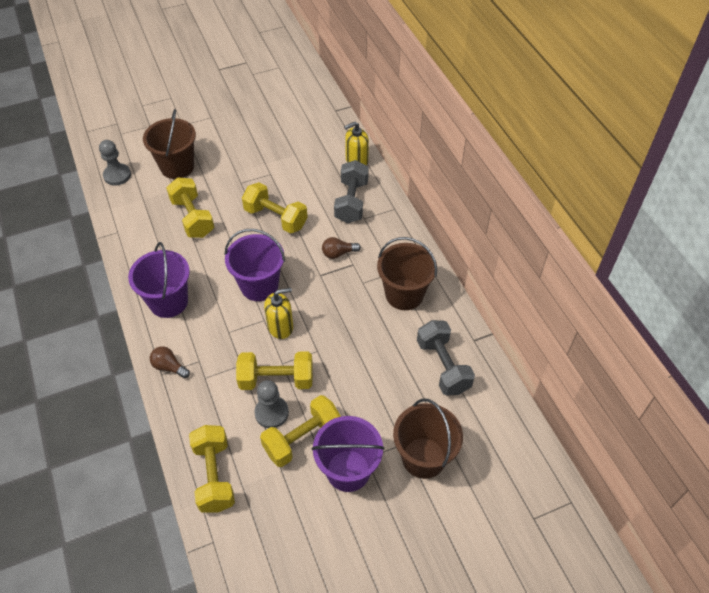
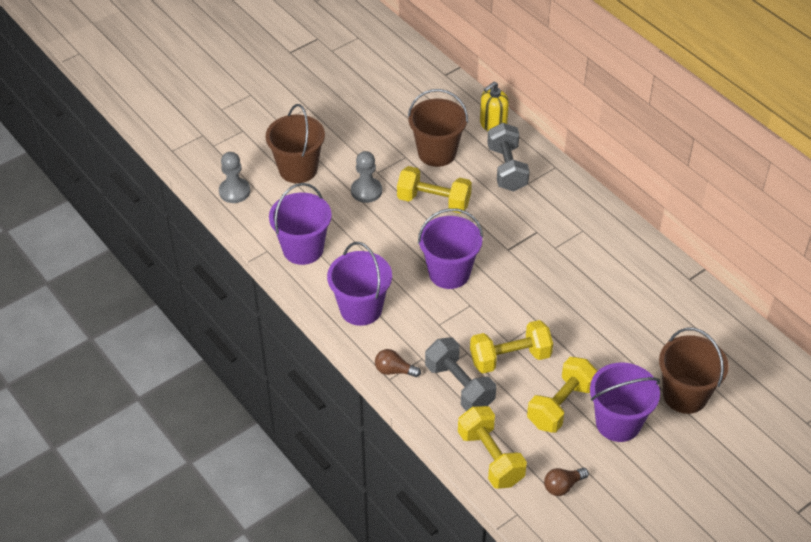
camera: 15 degrees left, 5 degrees down
yellow dumbbell [166,177,214,238] -> none
grey pawn [254,380,289,428] -> grey pawn moved to [351,151,382,203]
yellow soap dispenser [264,288,293,339] -> none
brown light bulb [322,237,361,259] -> brown light bulb moved to [544,468,589,496]
brown bucket [377,237,437,310] -> brown bucket moved to [408,89,468,167]
grey dumbbell [417,320,475,395] -> grey dumbbell moved to [425,338,496,411]
none -> purple bucket [269,183,332,265]

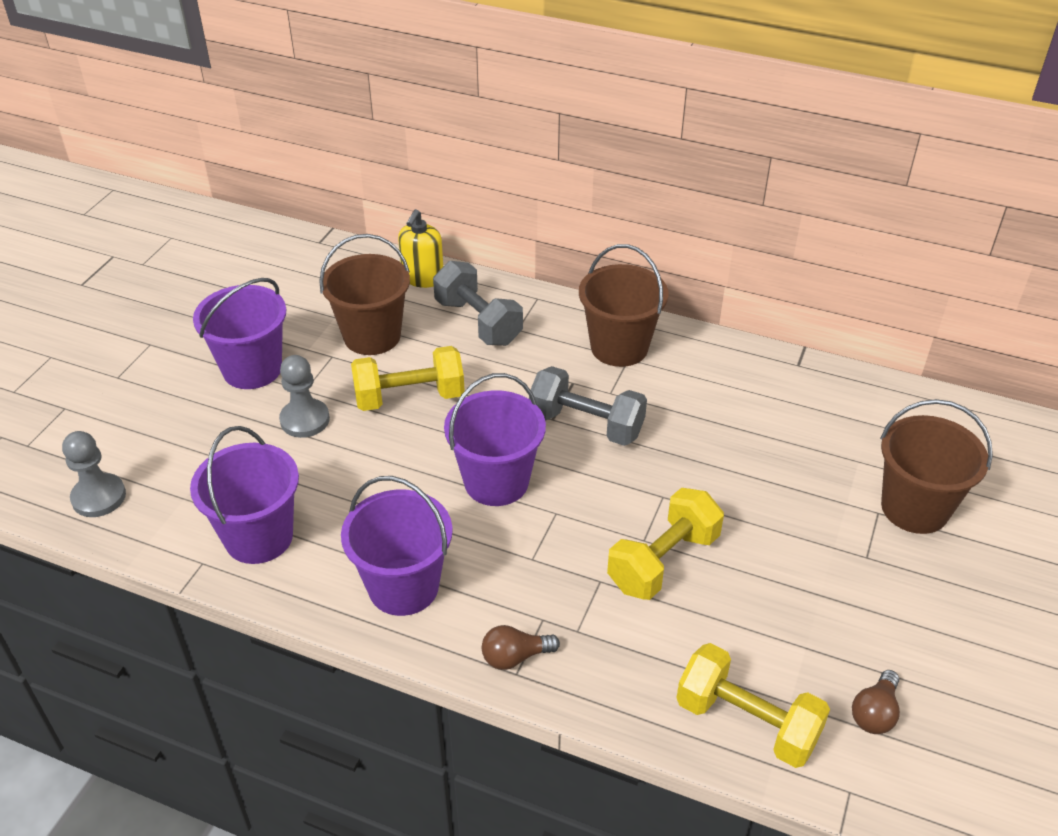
camera: 30 degrees left, 5 degrees down
brown bucket [266,104,325,183] -> brown bucket moved to [579,244,669,367]
grey dumbbell [425,338,496,411] -> grey dumbbell moved to [529,366,647,446]
yellow dumbbell [527,357,597,433] -> none
purple bucket [590,363,660,442] -> purple bucket moved to [193,278,286,389]

